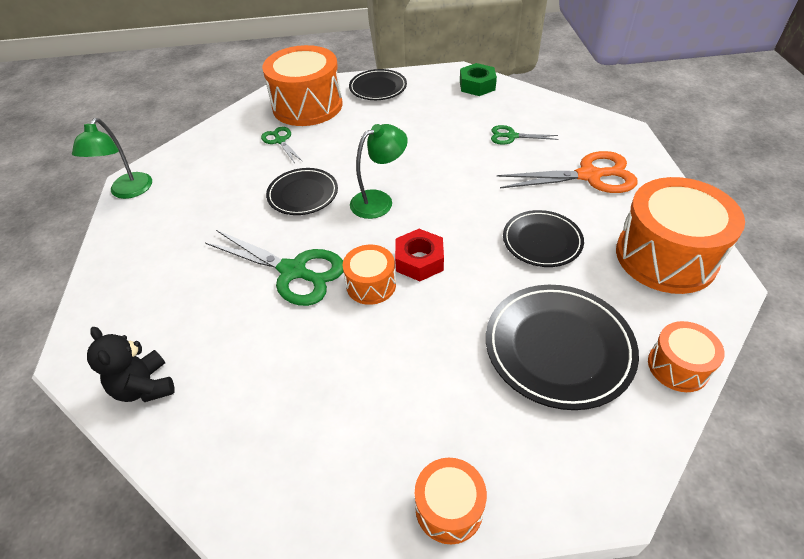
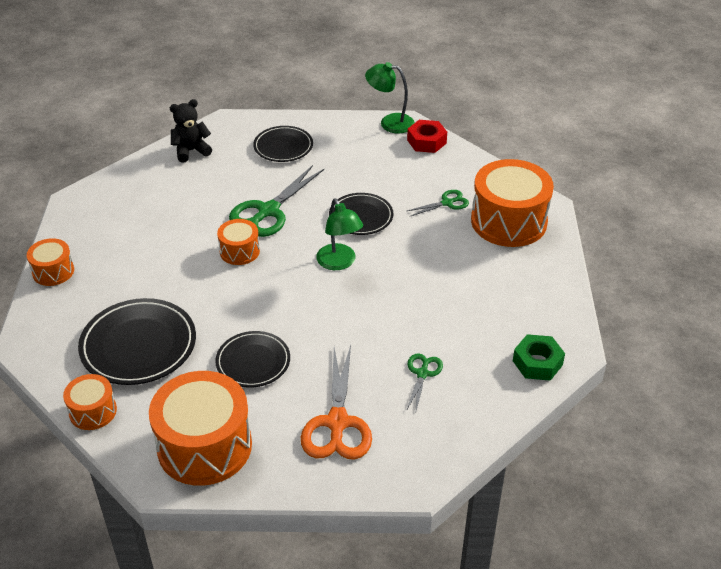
camera: 95 degrees right, 5 degrees down
black plate [349,69,407,100] -> black plate moved to [253,126,313,162]
red nut [395,229,444,281] -> red nut moved to [407,120,447,153]

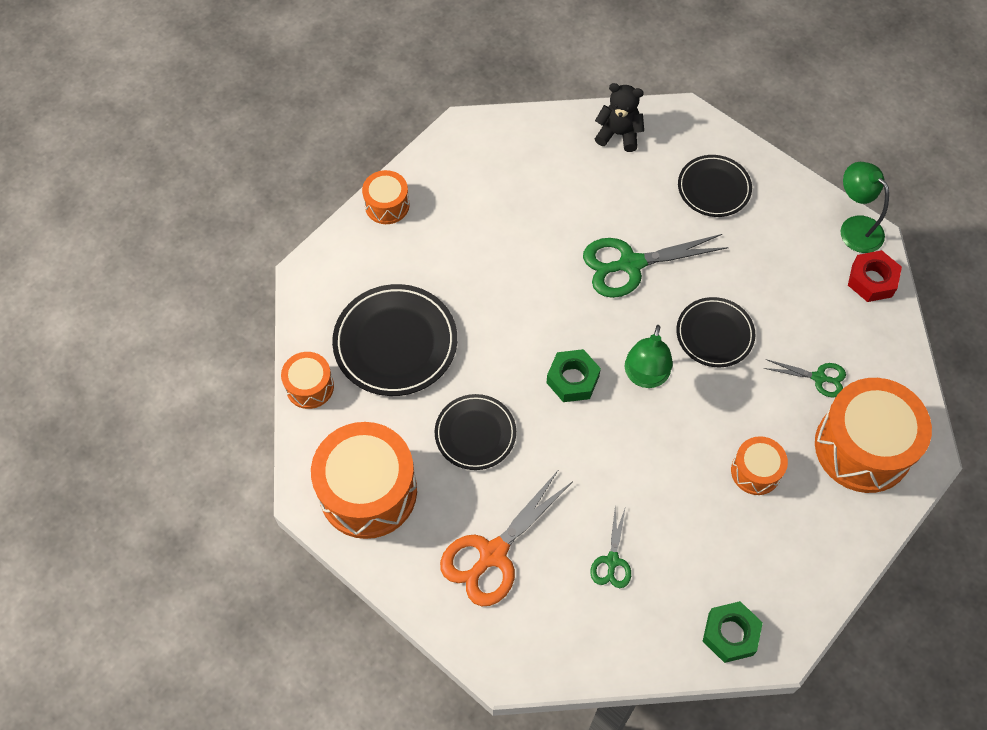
camera: 40 degrees right, 20 degrees up
orange drum [217,219,260,265] -> orange drum moved to [731,436,788,495]
green scissors [406,353,443,411] -> green scissors turned 135 degrees clockwise [591,505,631,588]
none -> green nut [546,349,601,402]

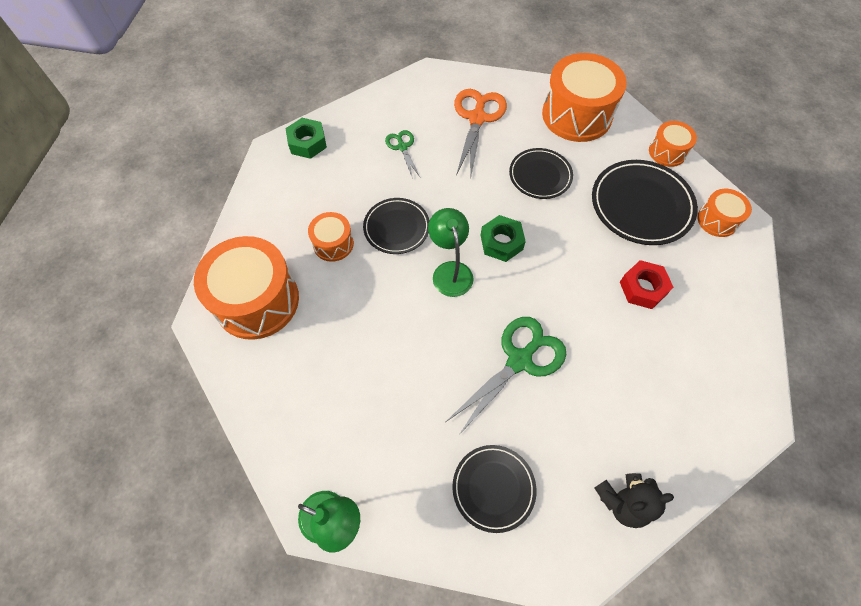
camera: 150 degrees right, 0 degrees up
orange drum [362,170,410,224] -> orange drum moved to [697,189,752,237]
black plate [676,297,756,367] -> black plate moved to [363,198,429,254]
green scissors [764,359,846,398] -> none
red nut [848,250,902,302] -> red nut moved to [620,260,673,309]

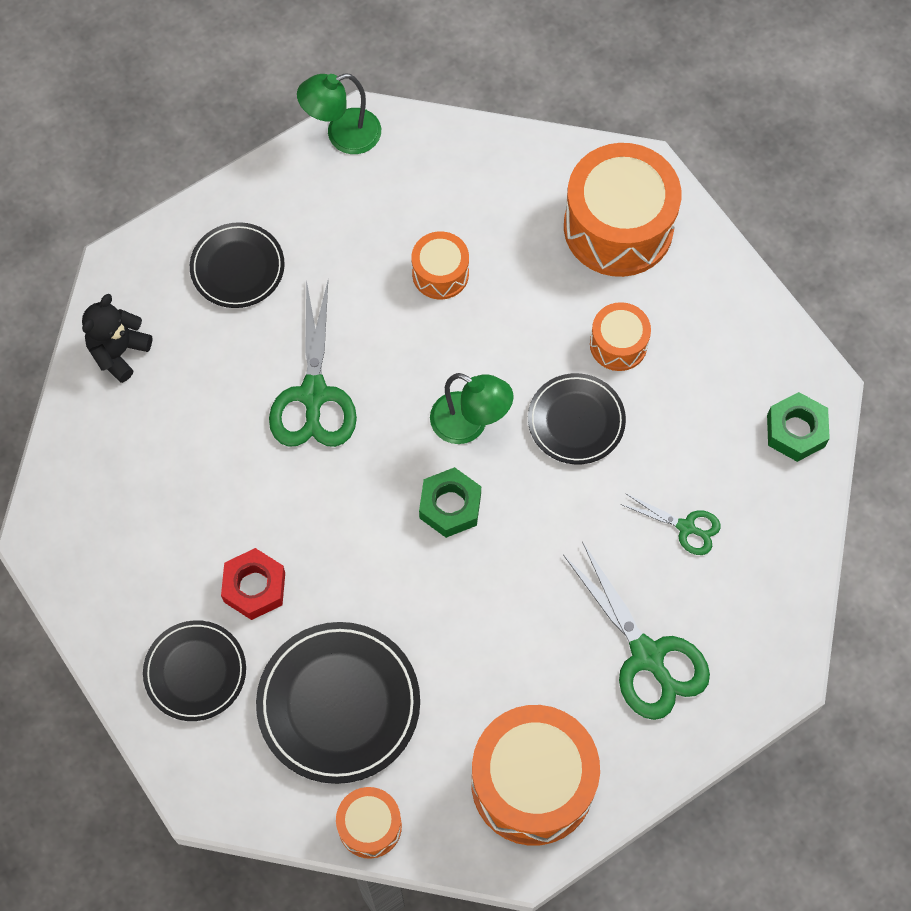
camera: 135 degrees right, 5 degrees up
orange scissors [454,89,507,176] -> green scissors [563,541,710,720]
black plate [509,148,573,199] -> black plate moved to [143,620,246,721]
orange drum [697,189,752,237] -> orange drum moved to [412,231,469,299]

